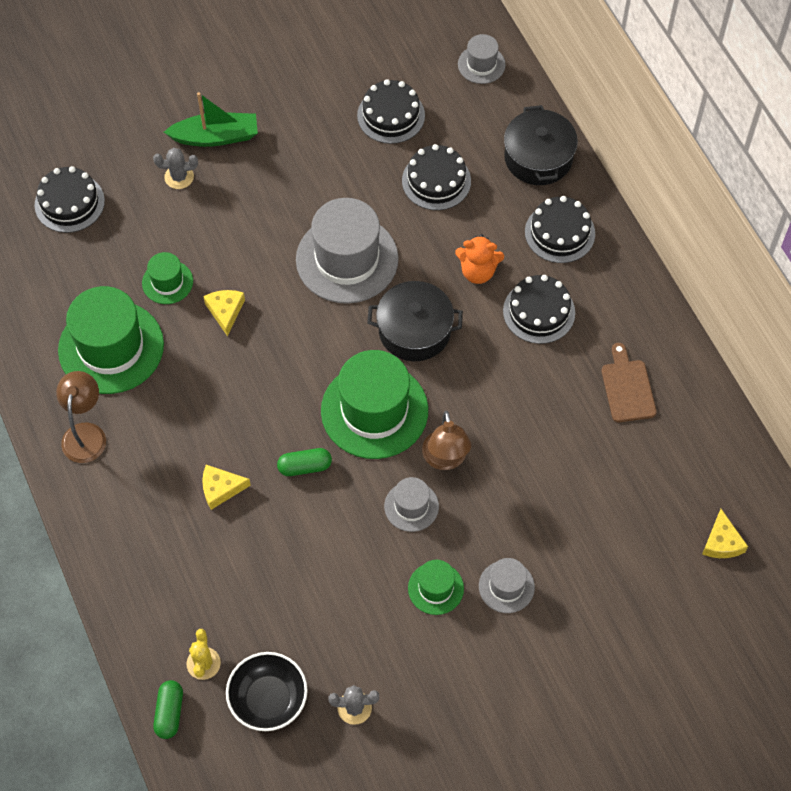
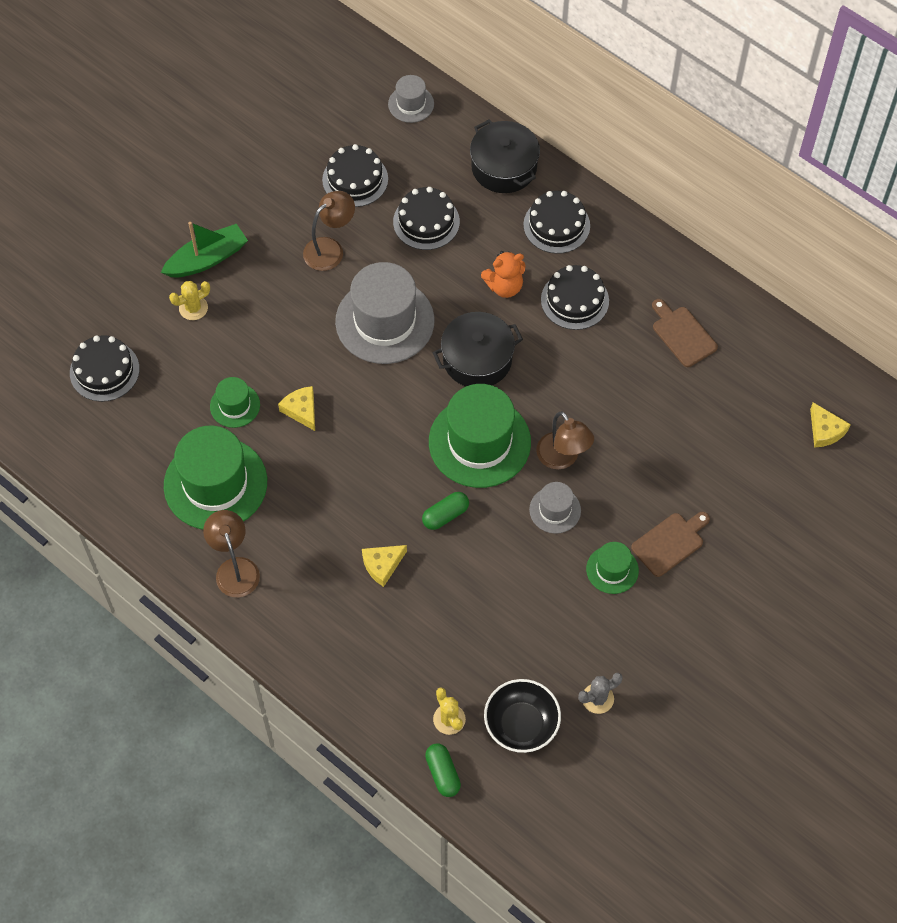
camera: 25 degrees left, 0 degrees up
grey cactus [153,148,198,189] -> yellow cactus [169,281,210,320]
grey hat [479,558,535,613] -> brown cutting board [631,512,710,577]
none -> brown lamp [303,191,355,271]

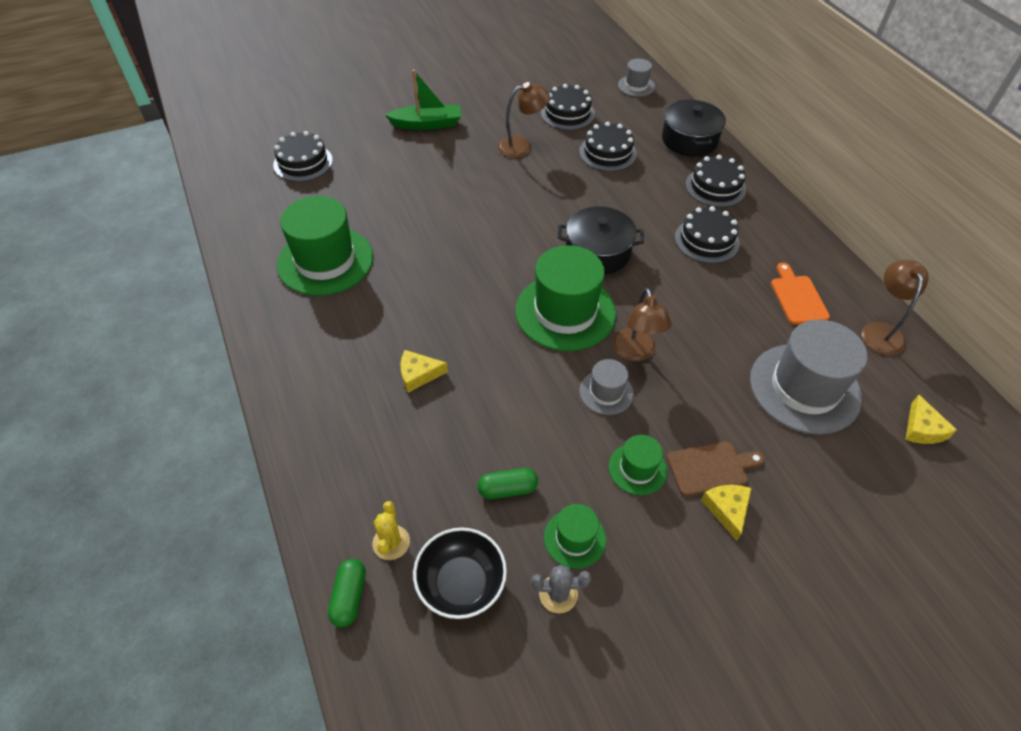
camera: 25 degrees right, 10 degrees down
yellow cactus [169,281,210,320] -> none
brown lamp [203,510,260,597] -> brown lamp moved to [862,260,928,355]
green hat [210,377,260,428] -> green hat moved to [544,504,606,569]
yellow cheese [278,386,315,431] -> yellow cheese moved to [701,485,751,541]
grey hat [335,262,434,364] -> grey hat moved to [750,319,868,435]
green capsule [422,492,469,530] -> green capsule moved to [478,468,538,499]
orange teddy bear [481,251,526,298] -> none
brown cutting board [652,299,718,367] -> orange cutting board [771,263,830,325]

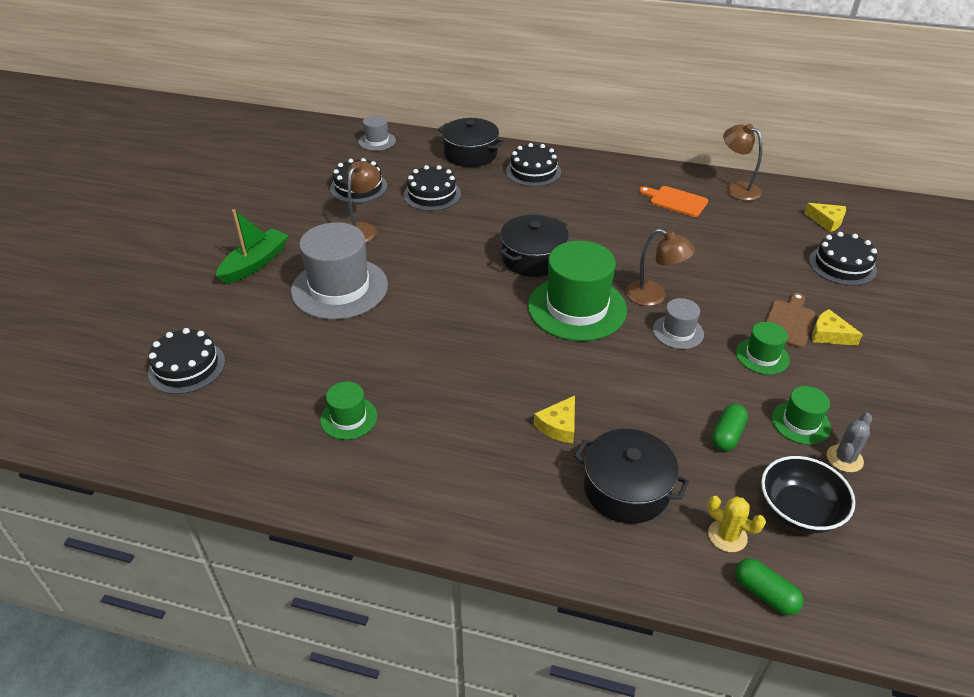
camera: 50 degrees left, 10 degrees down
green hat [277,196,373,296] -> green hat [320,381,377,440], size x0.50
black cake [675,206,739,263] -> black cake moved to [809,232,877,286]
grey hat [750,319,868,435] -> grey hat moved to [291,222,388,320]
none -> black pot [574,429,689,524]

